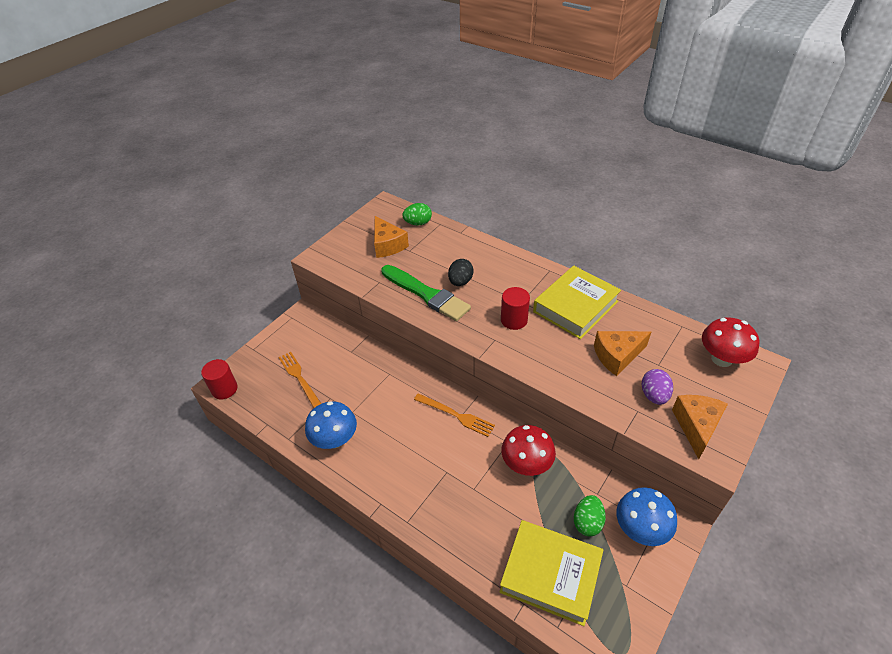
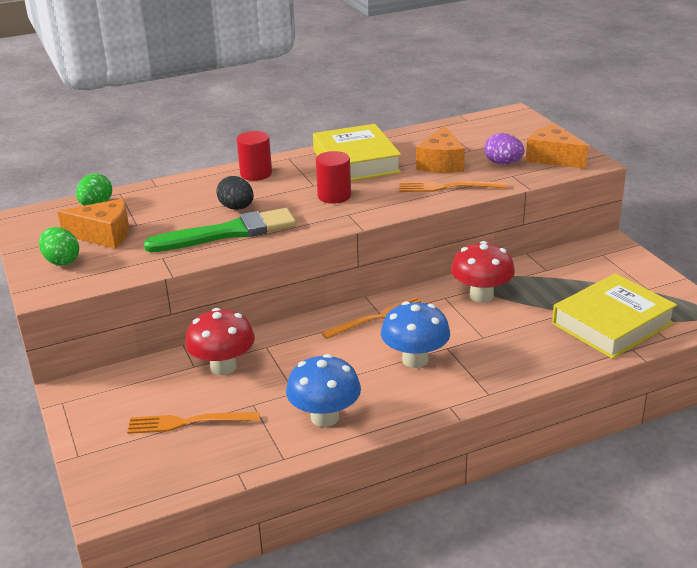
camera: 60 degrees left, 15 degrees down
red cylinder [201,359,238,399] -> red cylinder moved to [237,131,272,181]
green egg [574,495,606,536] -> green egg moved to [39,227,79,266]
blue mushroom [616,487,677,546] -> blue mushroom moved to [381,301,450,368]
red mushroom [702,317,759,367] -> red mushroom moved to [185,308,255,375]
none -> orange fork [399,181,507,192]

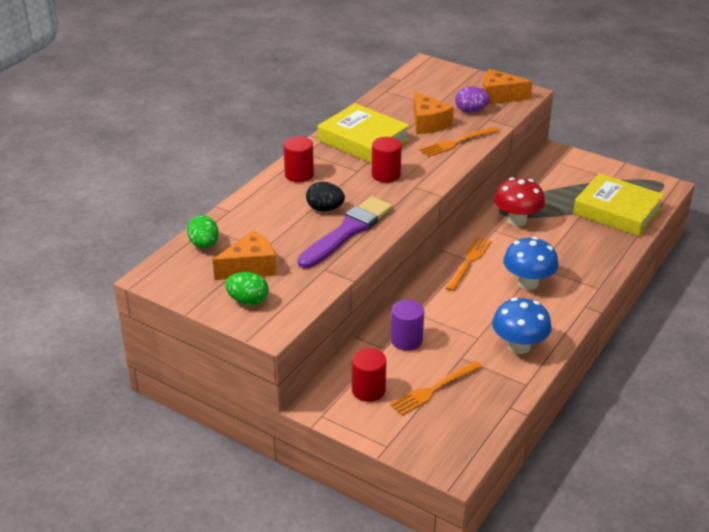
camera: 35 degrees left, 5 degrees up
green brush [143,208,296,252] -> purple brush [298,196,393,269]
red mushroom [185,308,255,375] -> purple cylinder [391,300,424,351]
yellow book [552,273,677,359] -> yellow book turned 75 degrees counterclockwise [573,173,665,236]
none -> red cylinder [352,348,386,402]

